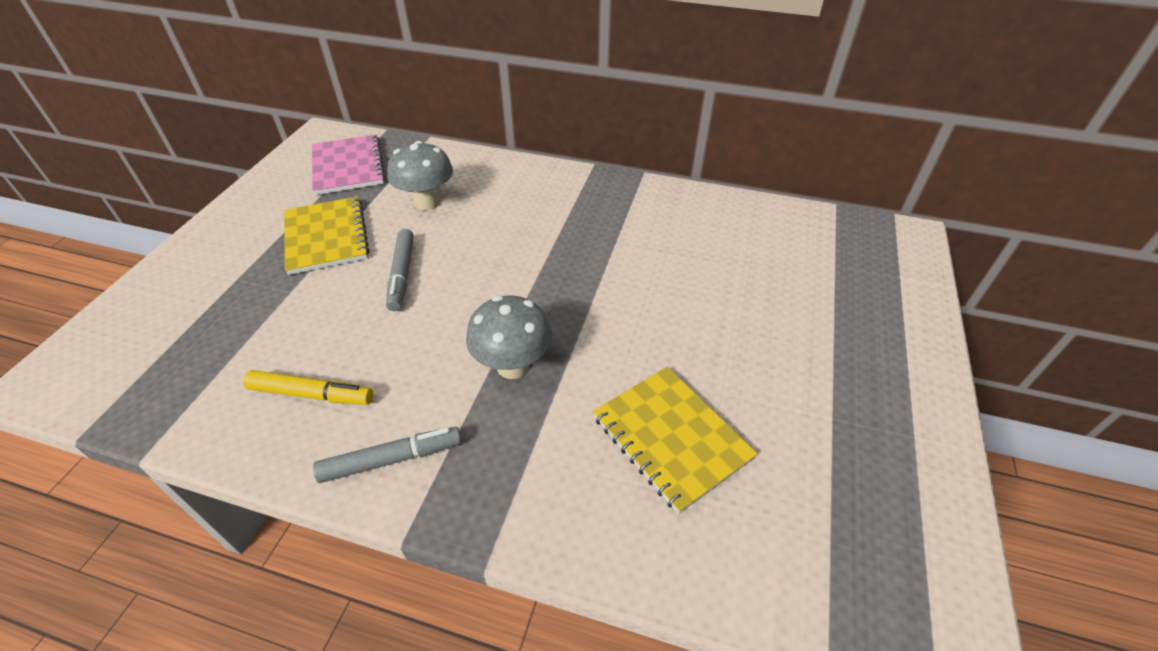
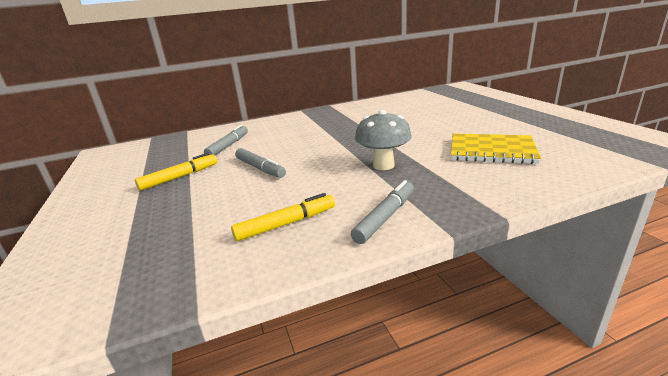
camera: 35 degrees left, 20 degrees down
yellow notebook [284,196,369,275] -> yellow marker [135,153,217,190]
pink notebook [312,134,386,195] -> none
grey mushroom [387,141,453,210] -> grey marker [204,125,248,156]

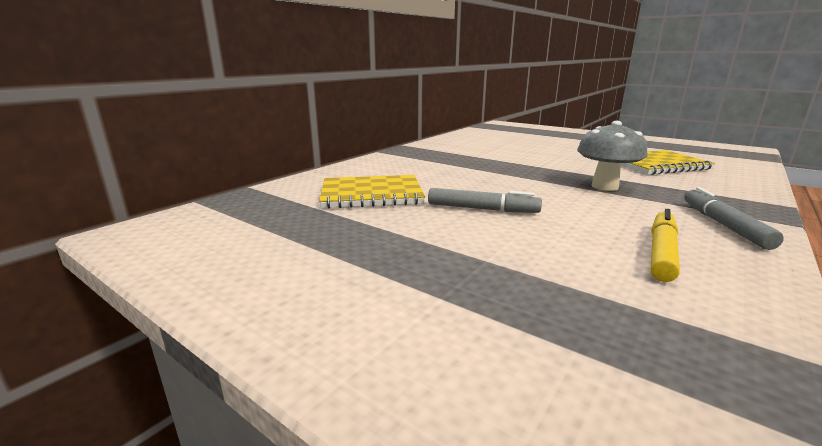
camera: 35 degrees left, 5 degrees down
yellow marker [135,153,217,190] -> none
grey marker [204,125,248,156] -> yellow notebook [319,175,425,209]

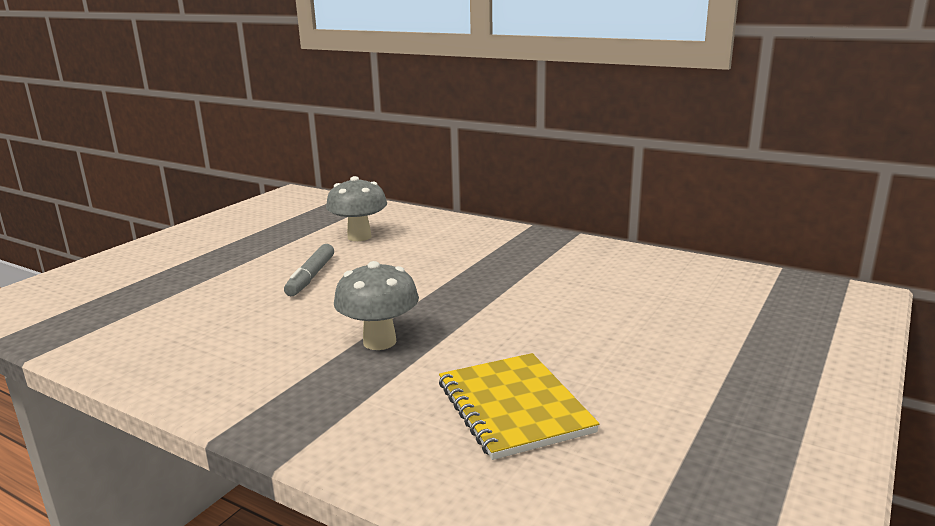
camera: 85 degrees right, 0 degrees up
yellow notebook [319,175,425,209] -> grey mushroom [326,176,387,241]
yellow marker [651,209,680,282] -> none
grey marker [684,187,784,250] -> none

